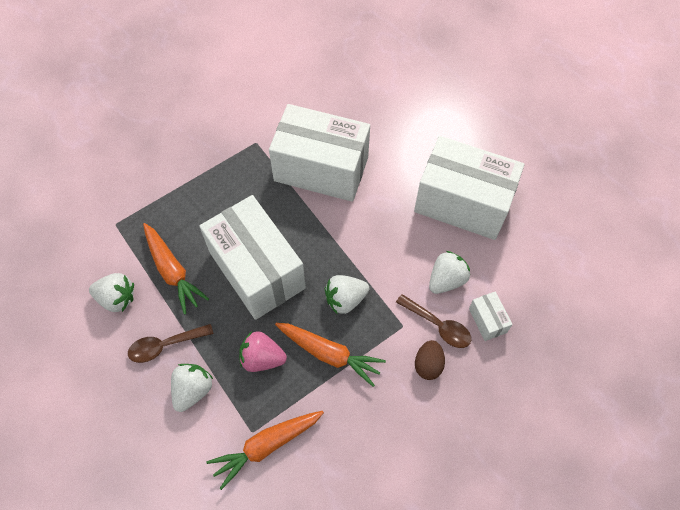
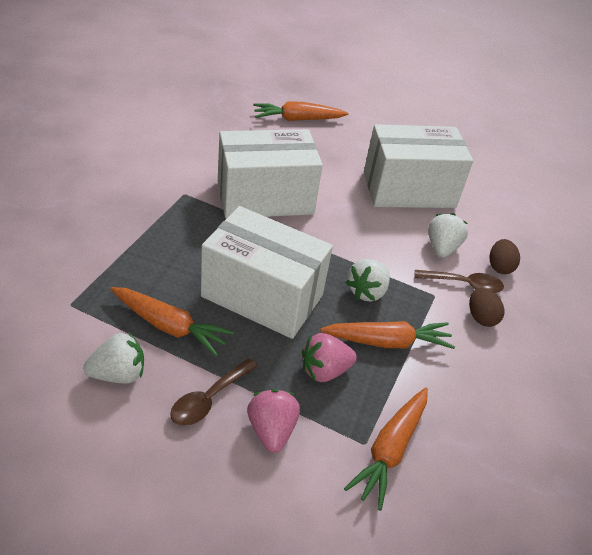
camera: 35 degrees left, 20 degrees down
white strawberry [171,364,213,412] -> pink strawberry [247,389,300,453]
white box [469,291,513,341] -> brown egg [490,239,520,274]
none -> orange carrot [253,101,349,121]

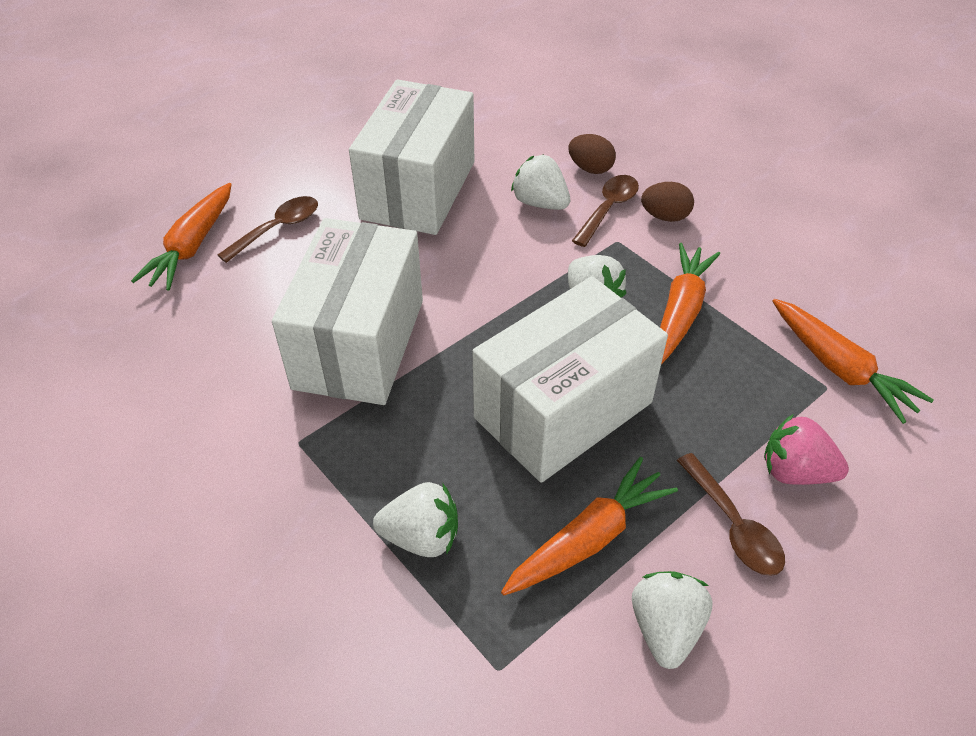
camera: 60 degrees left, 5 degrees up
pink strawberry [302,333,357,382] -> none
none -> brown spoon [218,196,318,263]
none -> white strawberry [373,482,458,557]

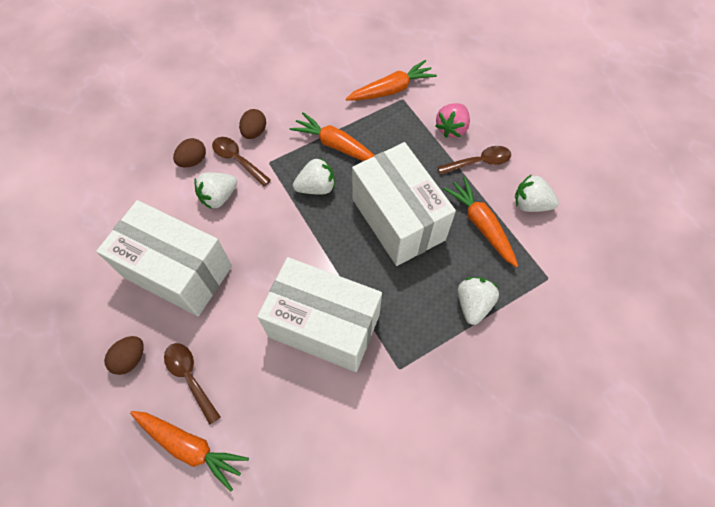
camera: 80 degrees left, 15 degrees up
none -> brown egg [104,336,144,375]

